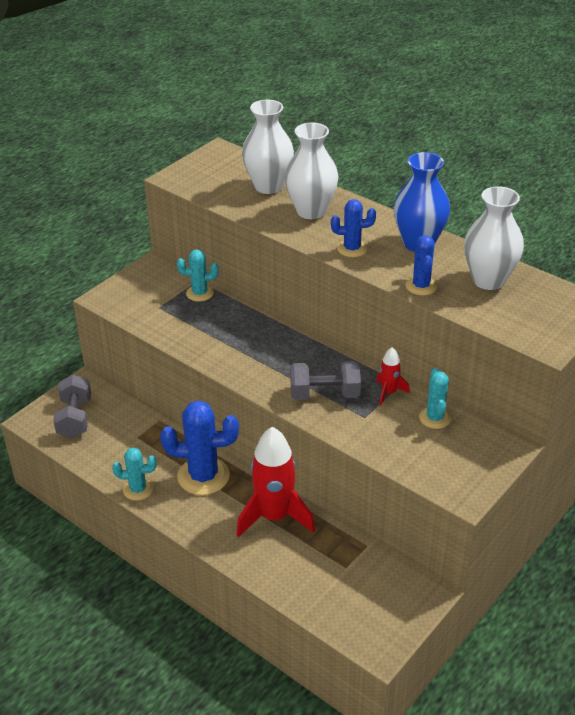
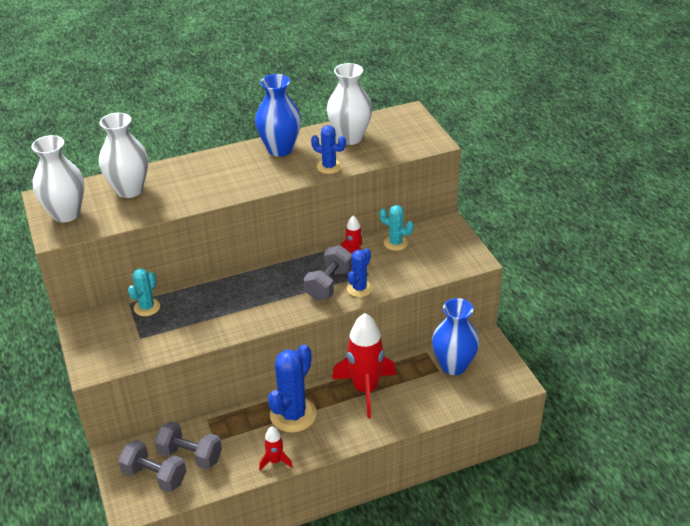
camera: 60 degrees left, 0 degrees up
turquoise cactus [112,447,157,501] -> red rocket [259,427,293,470]
white vase [285,123,339,219] -> white vase moved to [31,135,85,223]
blue cactus [331,199,376,257] -> blue cactus moved to [347,248,373,297]
none -> grey dumbbell [154,421,222,469]
none -> blue vase [432,298,479,375]

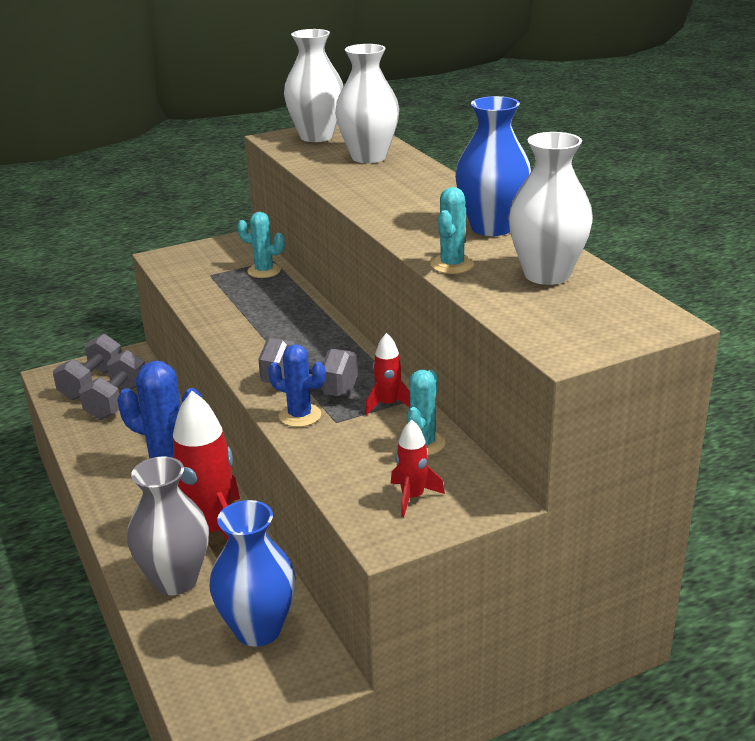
camera: 85 degrees right, 10 degrees down
red rocket [259,427,293,470] -> red rocket moved to [391,419,445,517]
blue cactus [311,125,346,174] -> turquoise cactus [430,187,474,274]
none -> grey vase [127,457,209,595]

